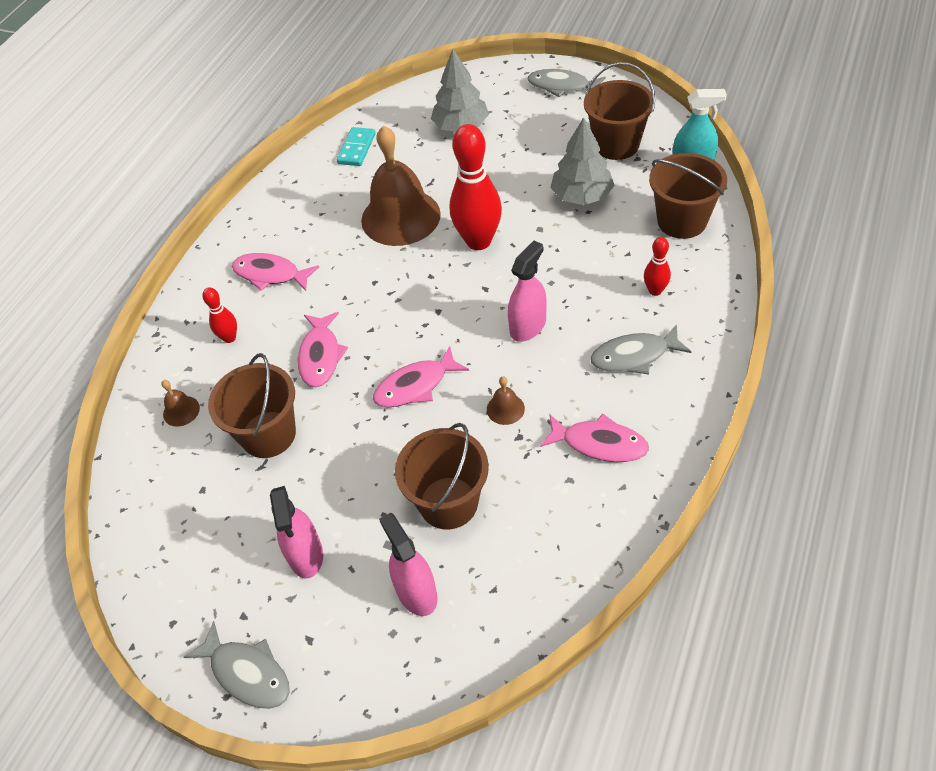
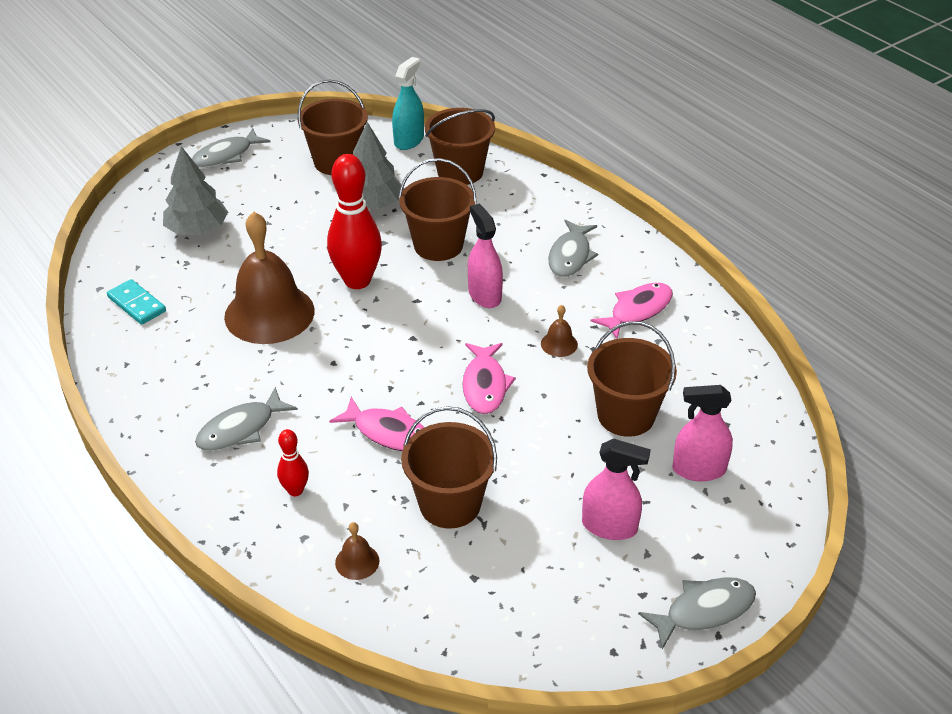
camera: 65 degrees left, 10 degrees down
pink fish [232,253,319,291] -> grey fish [195,387,298,451]
red bowling pin [644,237,671,296] -> none
none -> brown bucket [398,158,477,261]

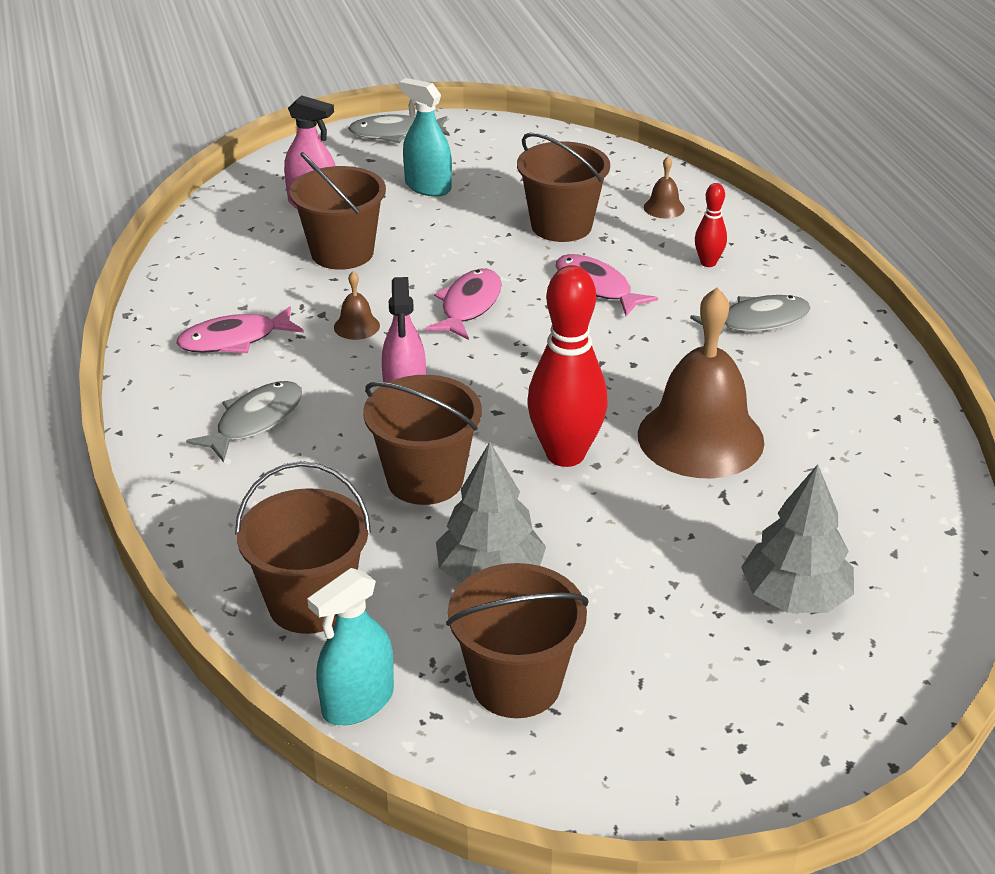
camera: 160 degrees left, 5 degrees down
turquoise domino [107,279,166,325] -> none
grey fish [192,128,271,168] -> none
pink spray bottle [582,439,651,540] -> turquoise spray bottle [399,78,452,196]

